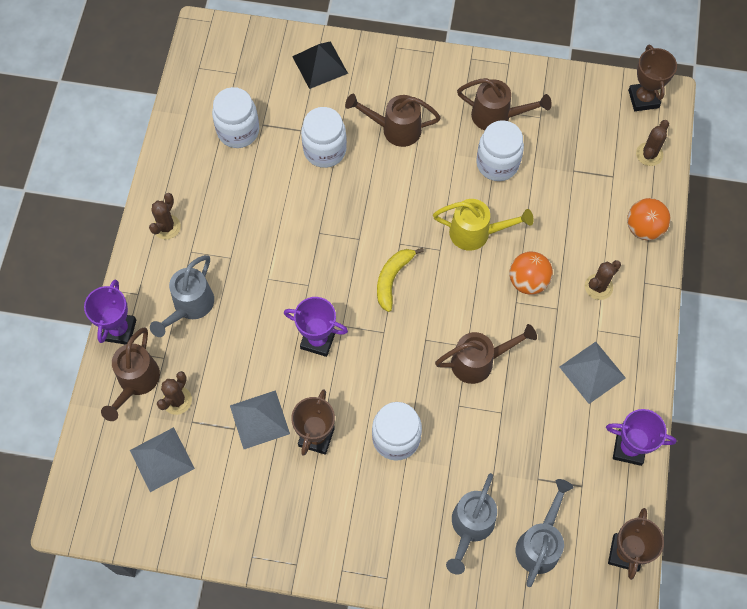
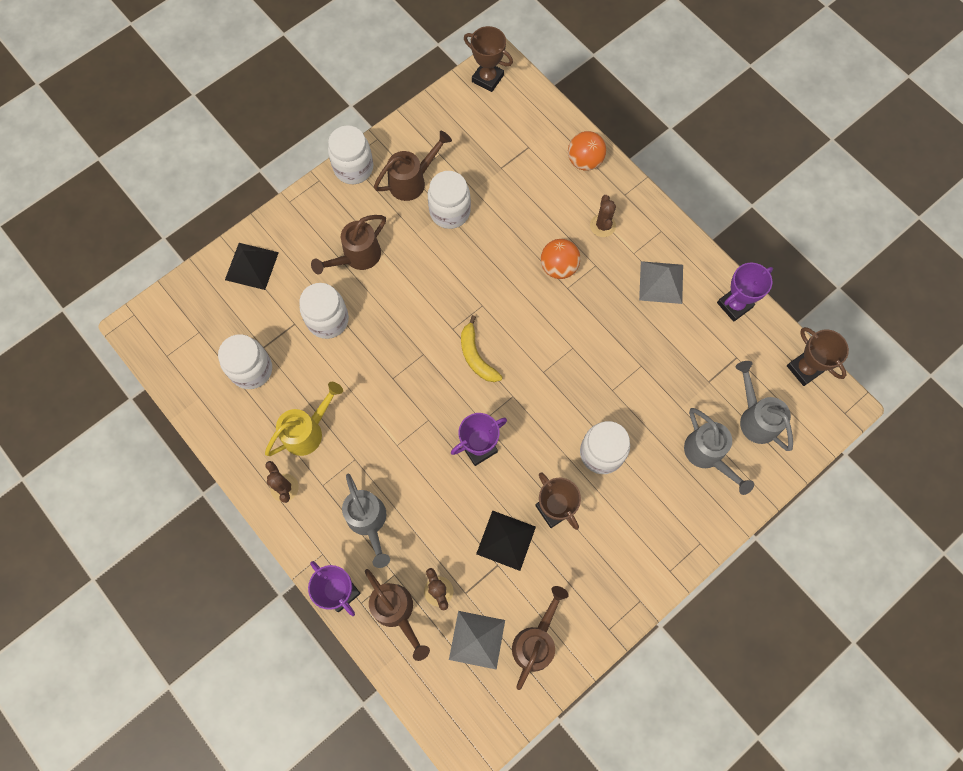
camera: 50 degrees left, 5 degrees up
grey pyramid [230,390,290,449] -> black pyramid [476,510,536,571]
yellow watering can [433,199,534,251] -> yellow watering can moved to [265,382,343,456]
brown watering can [435,324,537,384] -> brown watering can moved to [512,586,569,690]
brown cactus [636,120,669,166] -> none
none -> white jar [328,125,373,184]

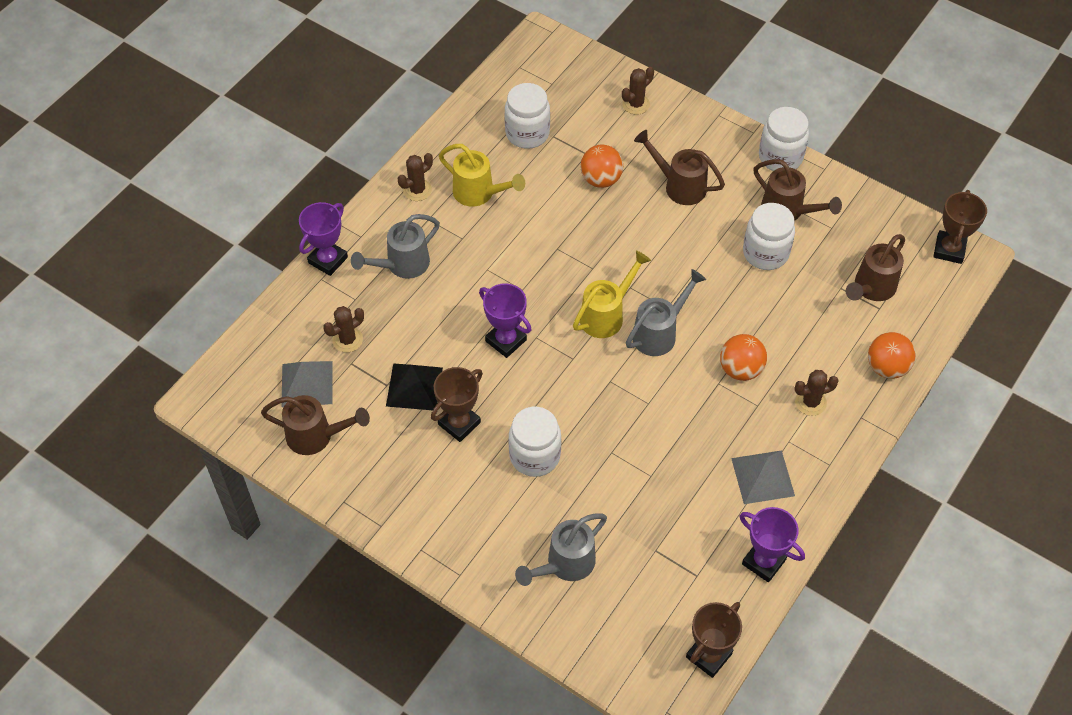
camera: 75 degrees right, 15 degrees down
black pyramid [225,243,279,290] -> brown cactus [622,67,654,115]
white jar [299,283,349,339] -> orange ball [580,145,623,188]
brown watering can [365,569,430,661] -> brown watering can moved to [846,234,905,301]
yellow banana [461,315,502,382] -> yellow watering can [573,251,651,338]
grey watering can [736,361,793,451] -> grey watering can moved to [626,269,706,356]

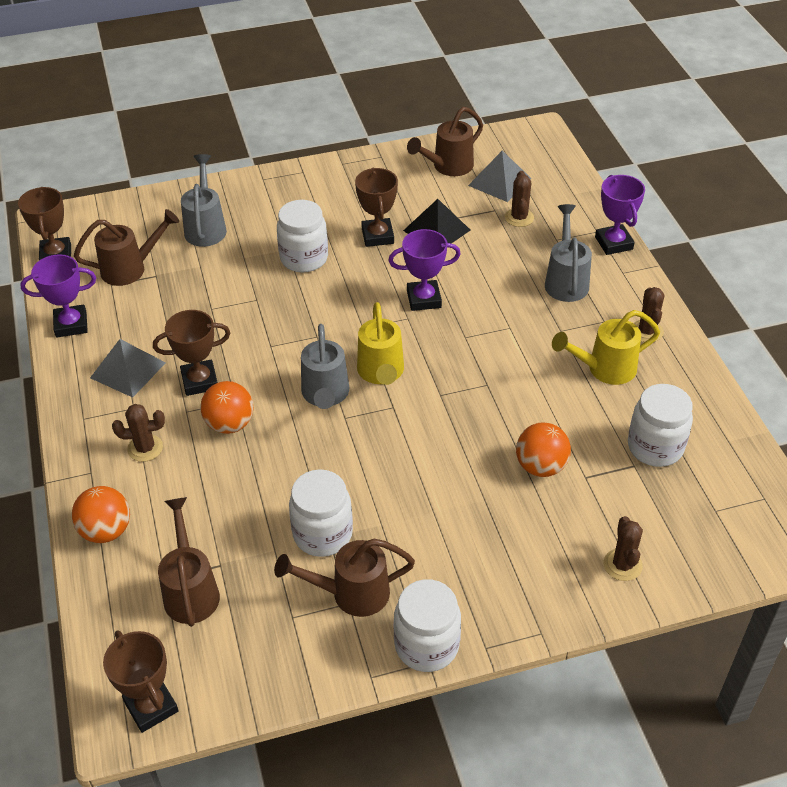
camera: 130 degrees right, 10 degrees down
brown watering can [634,130,725,205] -> brown watering can moved to [74,209,179,286]
brown cactus [794,370,839,416] -> brown cactus turned 60 degrees clockwise [112,404,165,462]
none -> brown trophy [153,310,230,396]

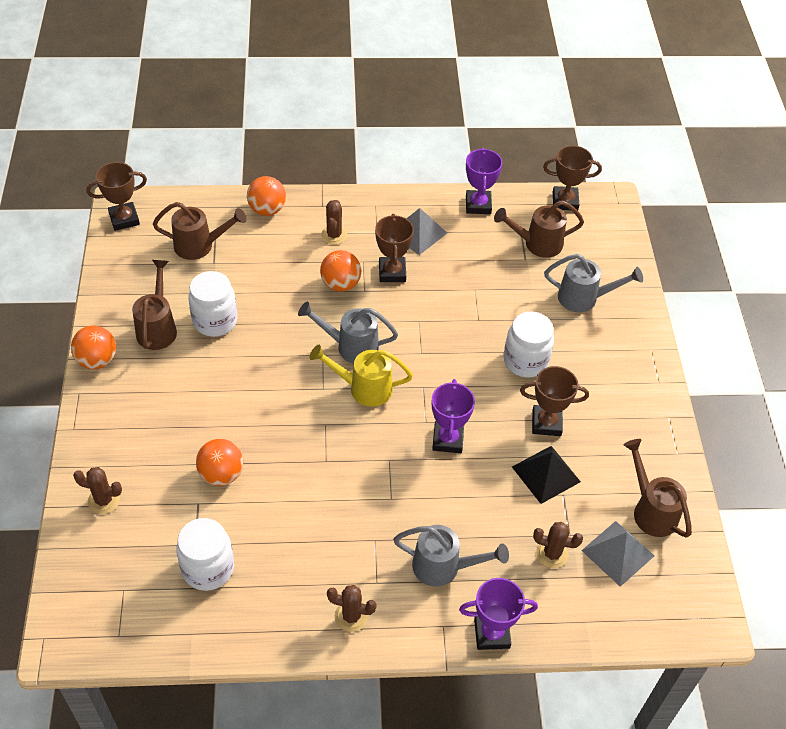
camera: 100 degrees right, 5 degrees up
brown watering can [74,209,179,286] -> brown watering can turned 90 degrees clockwise [494,200,584,258]
white jar [394,579,461,672] -> orange ball [71,326,116,369]
yellow watering can [552,310,660,385] -> none

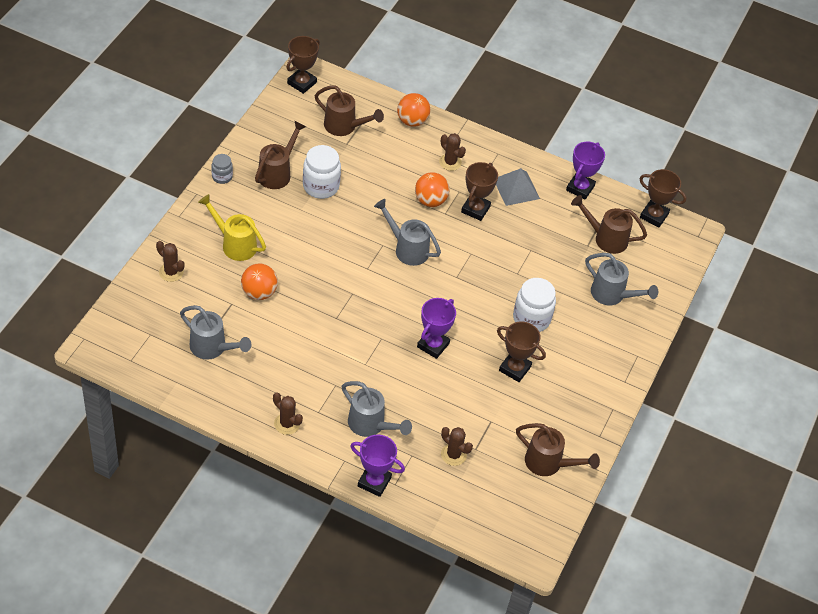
camera: 25 degrees right, 0 degrees up
orange ball [71,326,116,369] -> grey jar [211,154,233,184]
brown trophy [87,162,147,231] -> brown trophy turned 60 degrees counterclockwise [286,36,320,94]
white jar [176,518,234,591] -> grey watering can [180,305,251,360]
yellow watering can [309,345,413,407] -> yellow watering can moved to [198,194,266,261]
brown cactus [321,200,347,245] -> brown cactus turned 75 degrees counterclockwise [439,133,466,171]
black pyramid [512,446,581,504] -> none
grey pyramid [581,521,654,587] -> none
brown watering can [624,439,692,538] -> brown watering can turned 120 degrees clockwise [516,423,600,476]

